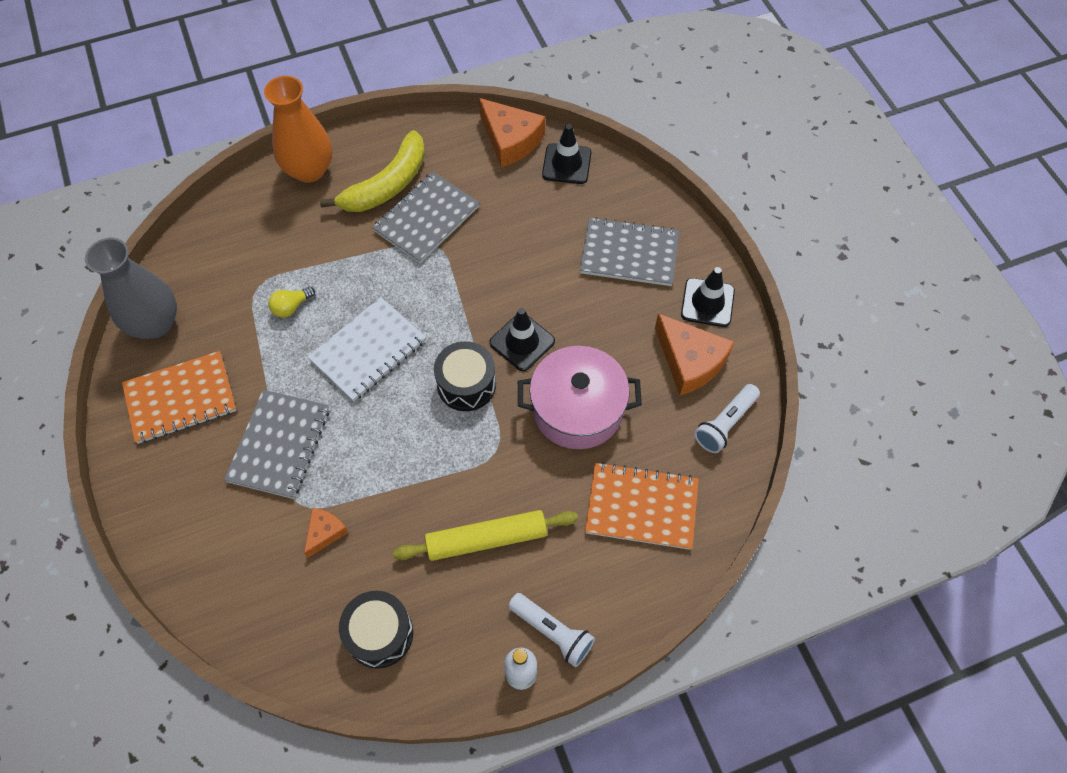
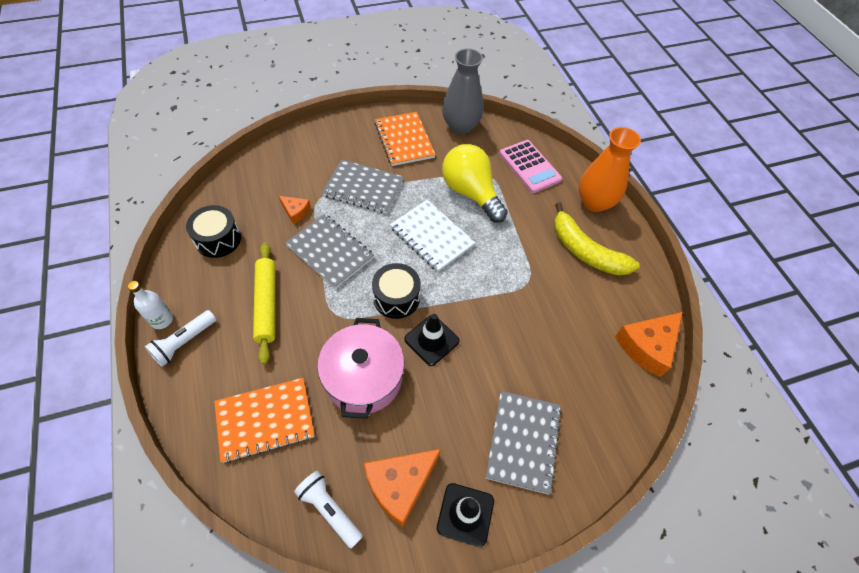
camera: 90 degrees right, 5 degrees down
yellow light bulb [268,287,315,318] -> yellow light bulb [442,144,508,223], size x2.43
grey notebook [372,171,479,263] -> grey notebook moved to [285,214,374,289]
black traffic cone [542,124,591,184] -> none
orange notebook [585,462,699,550] -> orange notebook turned 60 degrees clockwise [214,378,315,463]
none -> pink calculator [499,140,562,193]

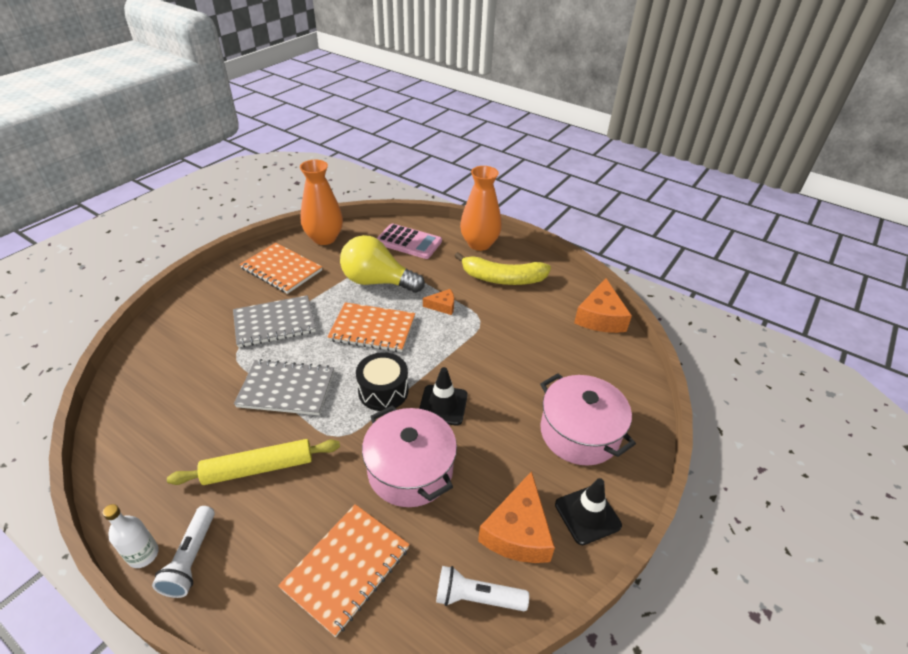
camera: 35 degrees left, 15 degrees down
black drum [186,205,241,258] -> none
yellow rolling pin [253,242,275,365] -> yellow rolling pin turned 60 degrees counterclockwise [167,439,340,485]
orange cheese [279,196,311,224] -> orange cheese moved to [423,289,454,315]
white notebook [390,200,476,272] -> orange notebook [328,302,415,352]
grey vase [442,48,483,134] -> orange vase [300,160,343,245]
grey notebook [485,391,562,495] -> pink pot [540,373,636,466]

